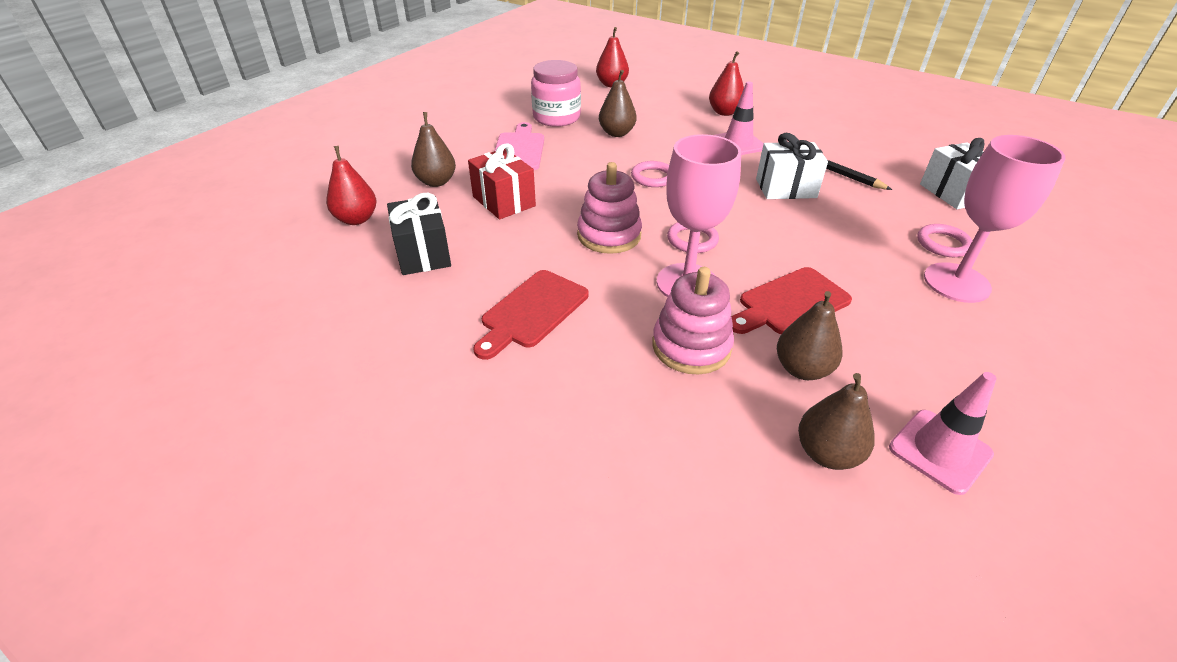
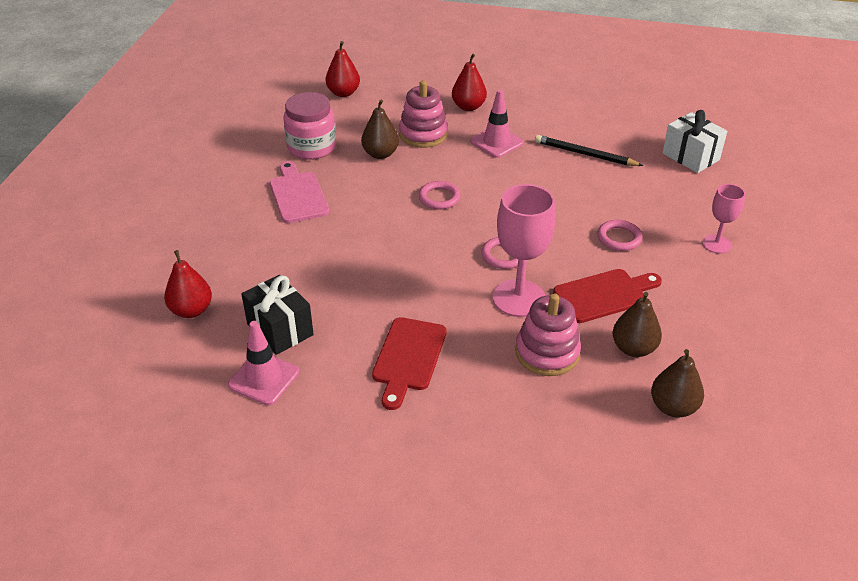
camera: 20 degrees left, 0 degrees up
brown pear [411,112,456,187] -> none
red gift [468,143,536,219] -> none
pink stacking toy [577,162,642,254] -> pink stacking toy moved to [399,80,448,148]
red cutting board [731,267,852,334] -> red cutting board turned 150 degrees counterclockwise [553,269,662,323]
white gift [756,133,828,199] -> none
pink traffic cone [889,372,997,495] -> pink traffic cone moved to [228,321,299,405]
pink ring [917,224,973,257] -> pink ring moved to [597,220,642,251]
pink goblet [924,135,1065,303] -> pink goblet [702,184,745,254], size x0.56

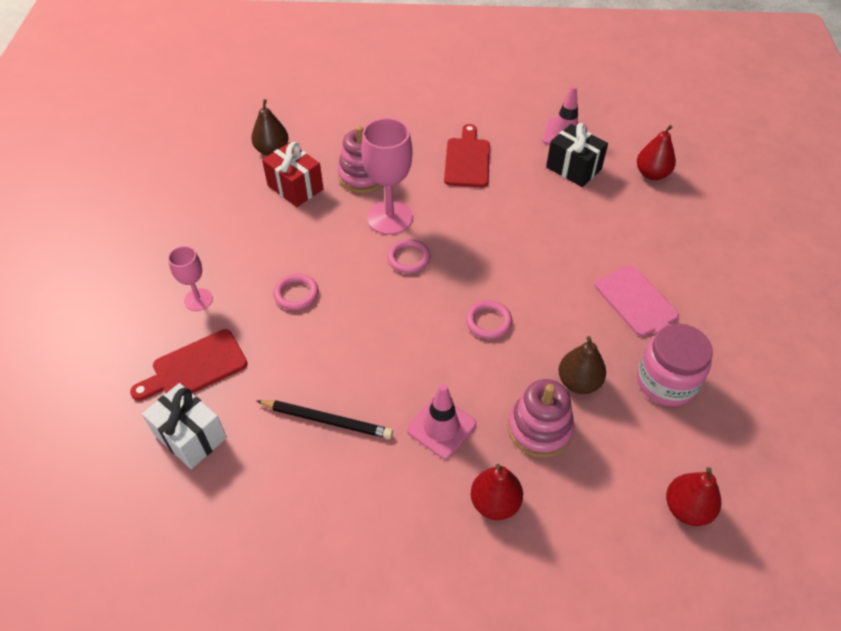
camera: 170 degrees right, 10 degrees up
red cutting board [553,269,662,323] -> red cutting board moved to [130,329,247,401]
brown pear [613,292,662,357] -> red gift [262,142,324,207]

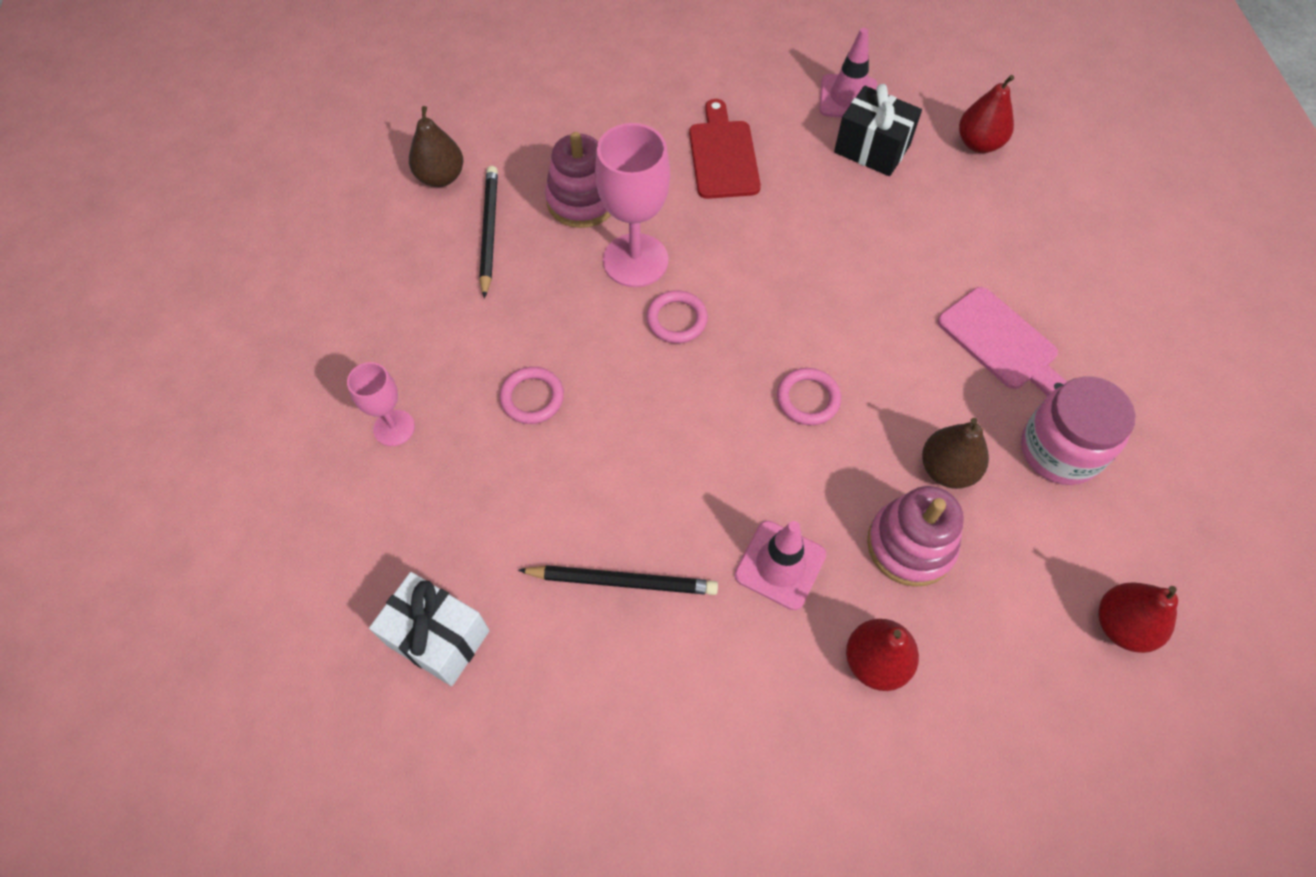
camera: 10 degrees left, 10 degrees up
red cutting board [130,329,247,401] -> none
red gift [262,142,324,207] -> black pencil [479,166,498,299]

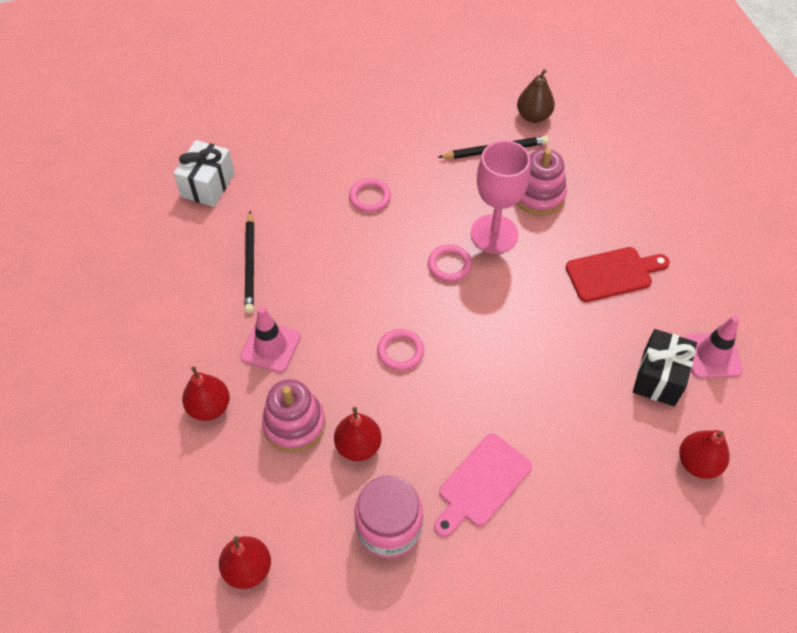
camera: 80 degrees right, 5 degrees down
pink goblet [347,362,415,446] -> none
brown pear [922,418,989,489] -> red pear [334,407,382,461]

